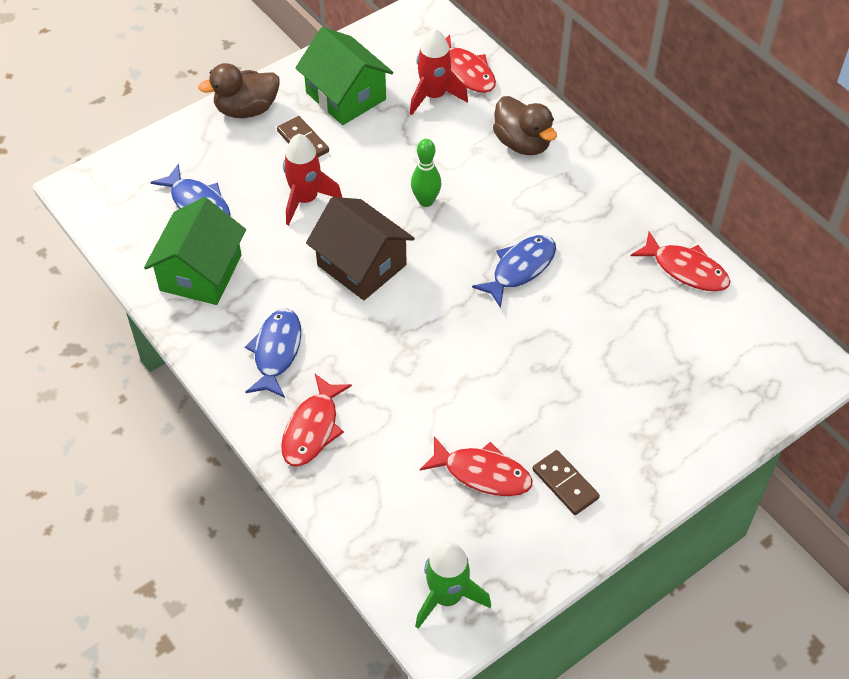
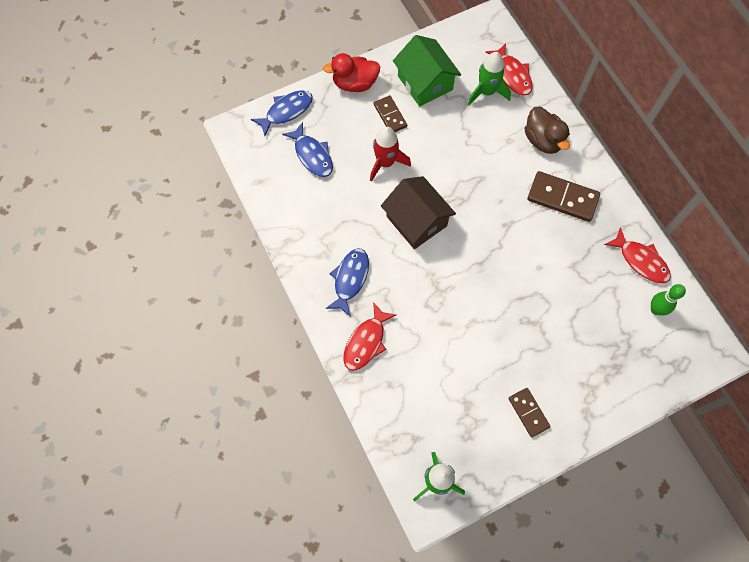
camera: 10 degrees right, 15 degrees up
green house [144,197,246,305] -> none
brown duck [198,63,279,118] -> red duck [323,53,380,92]
red rocket [410,28,468,115] -> green rocket [468,52,511,105]
green bowling pin [411,139,441,207] -> green bowling pin moved to [651,284,686,316]
red fish [420,436,532,496] -> none
blue fish [472,235,556,308] -> blue fish moved to [251,90,313,136]
none -> brown domino [527,171,600,222]

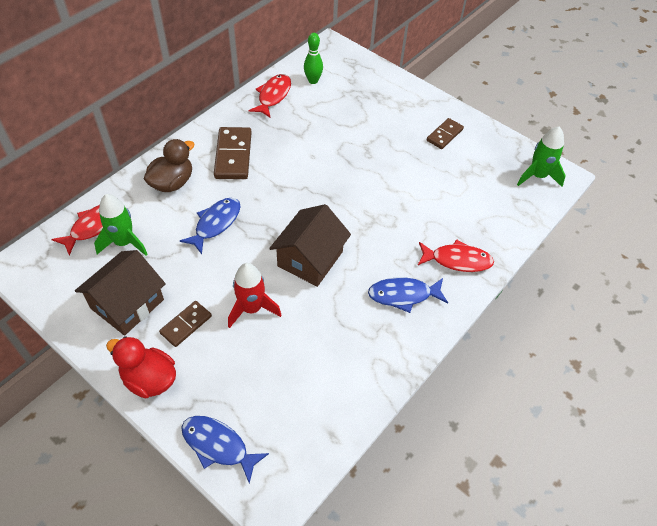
camera: 115 degrees left, 15 degrees down
blue fish [282,122,333,177] -> blue fish moved to [180,198,241,254]
red duck [323,53,380,92] -> red duck turned 150 degrees clockwise [106,336,176,399]
green house [393,35,461,107] -> brown house [75,250,166,336]

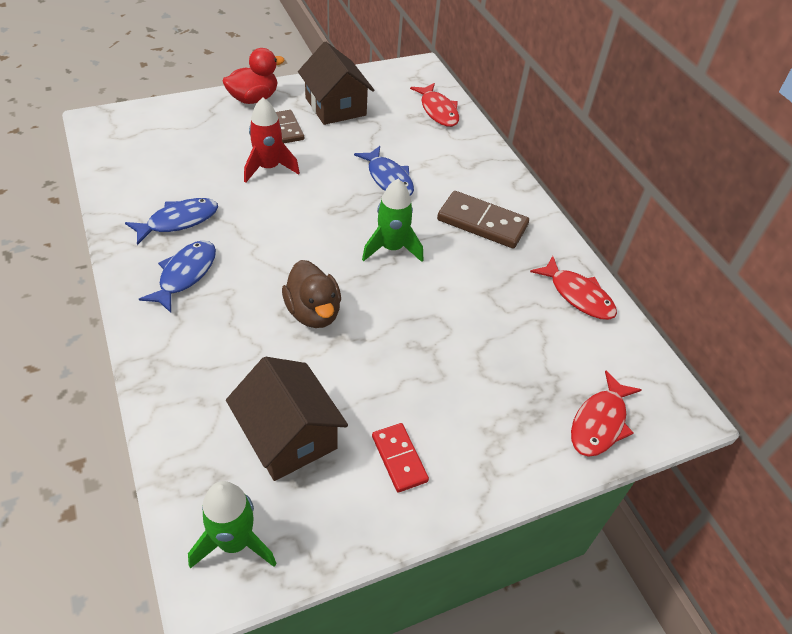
camera: 115 degrees right, 5 degrees down
green rocket [94,194,147,256] -> green rocket moved to [362,179,423,262]
brown duck [144,139,194,192] -> brown duck moved to [282,260,341,328]
blue fish [181,416,269,484] -> blue fish moved to [125,198,218,245]
brown house [269,204,351,287] -> brown house moved to [226,357,348,481]
green bowling pin [304,33,323,84] -> none
red fish [418,239,494,272] -> red fish moved to [571,371,642,457]
brown domino [427,118,464,149] -> red domino [372,423,429,493]

